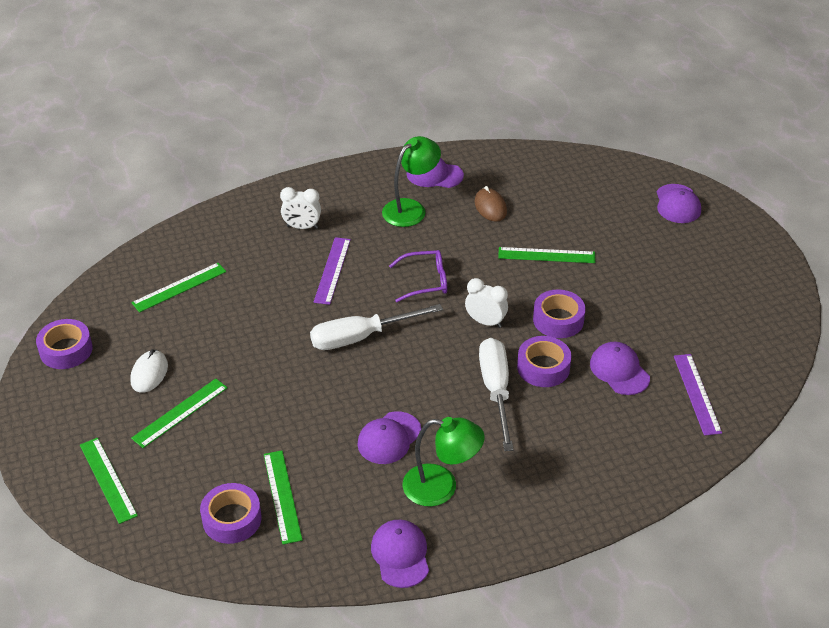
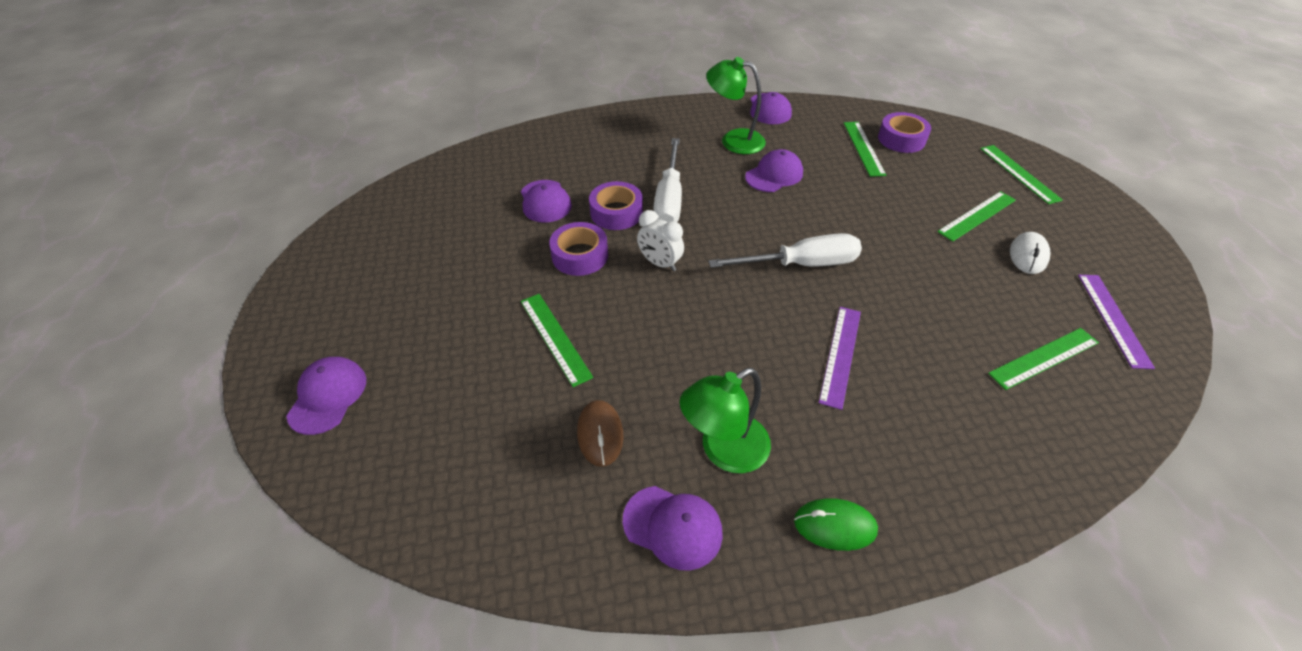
camera: 170 degrees left, 5 degrees up
purple tape [36,319,93,369] -> none
white clock [280,187,321,229] -> none
purple glasses [389,250,447,302] -> none
green ruler [498,247,595,263] -> green ruler turned 45 degrees clockwise [521,294,593,387]
purple ruler [674,354,722,436] -> purple ruler moved to [1078,275,1155,369]
none -> green mouse [794,498,878,551]

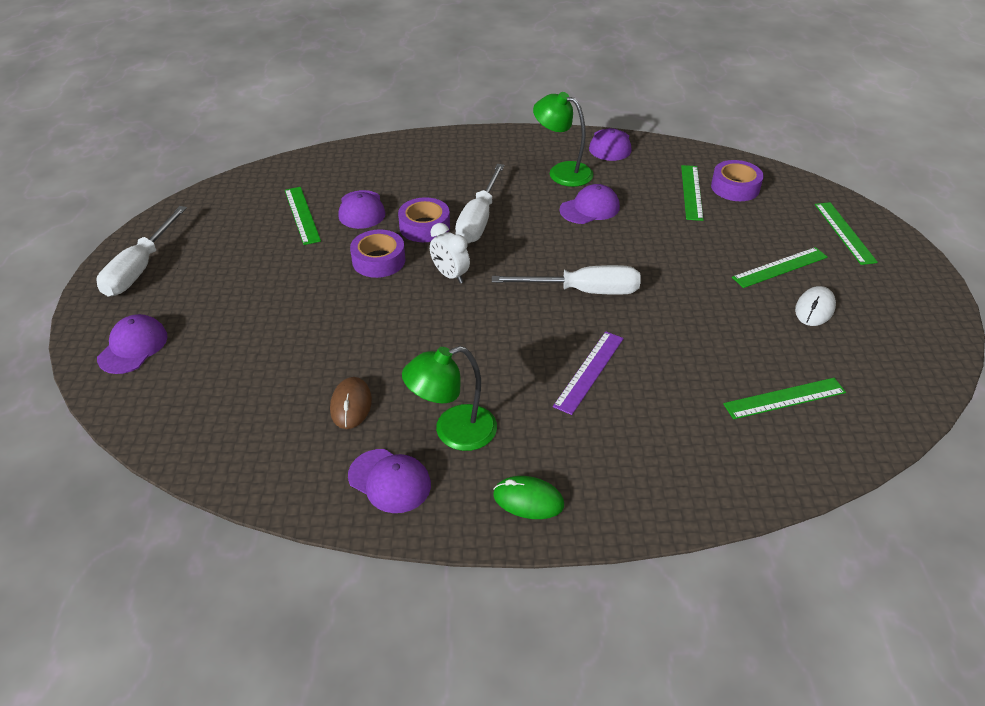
camera: 10 degrees right, 5 degrees down
green ruler [521,294,593,387] -> green ruler moved to [285,187,321,245]
purple ruler [1078,275,1155,369] -> none
none -> white screwdriver [96,206,187,296]

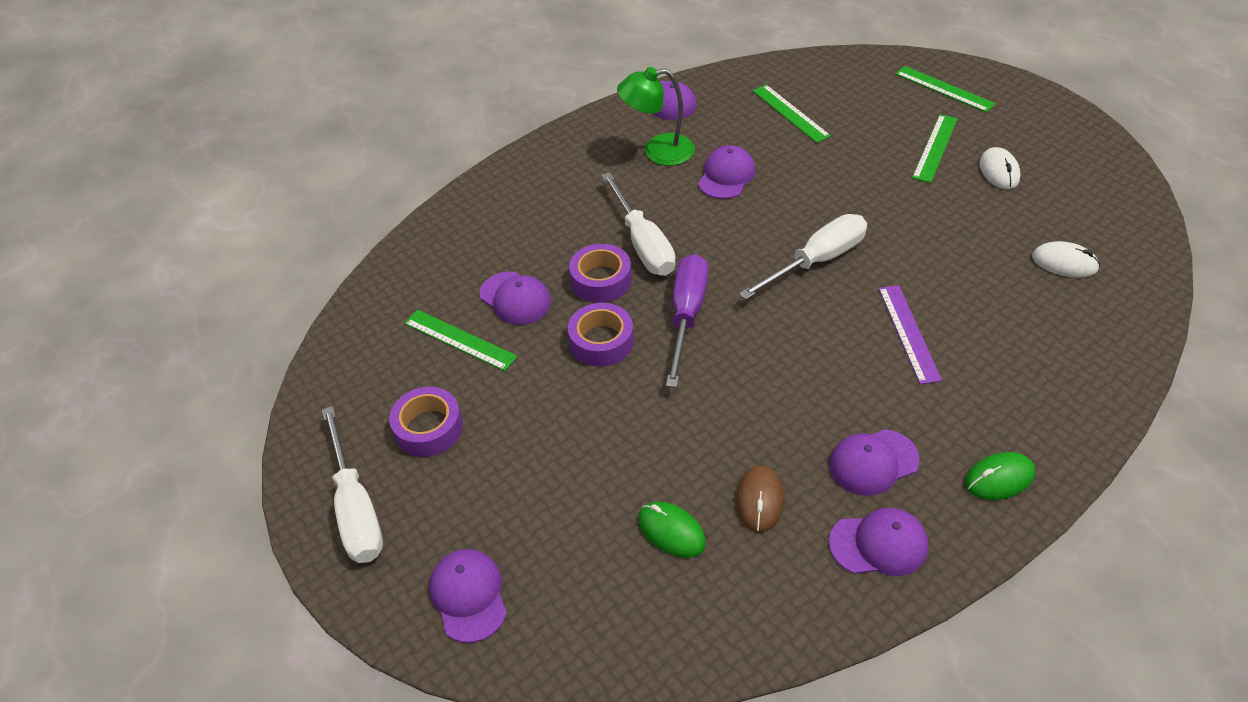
camera: 35 degrees left, 5 degrees up
brown mouse [330,377,372,429] -> brown mouse turned 45 degrees clockwise [736,465,784,533]
green lamp [402,346,497,451] -> purple cap [829,429,920,496]
white clock [430,223,470,283] -> purple screwdriver [666,254,708,388]
purple tape [711,160,764,201] -> purple tape moved to [389,387,463,457]
green ruler [723,378,846,419] -> white mouse [1032,241,1100,278]
none -> green mouse [638,501,706,558]

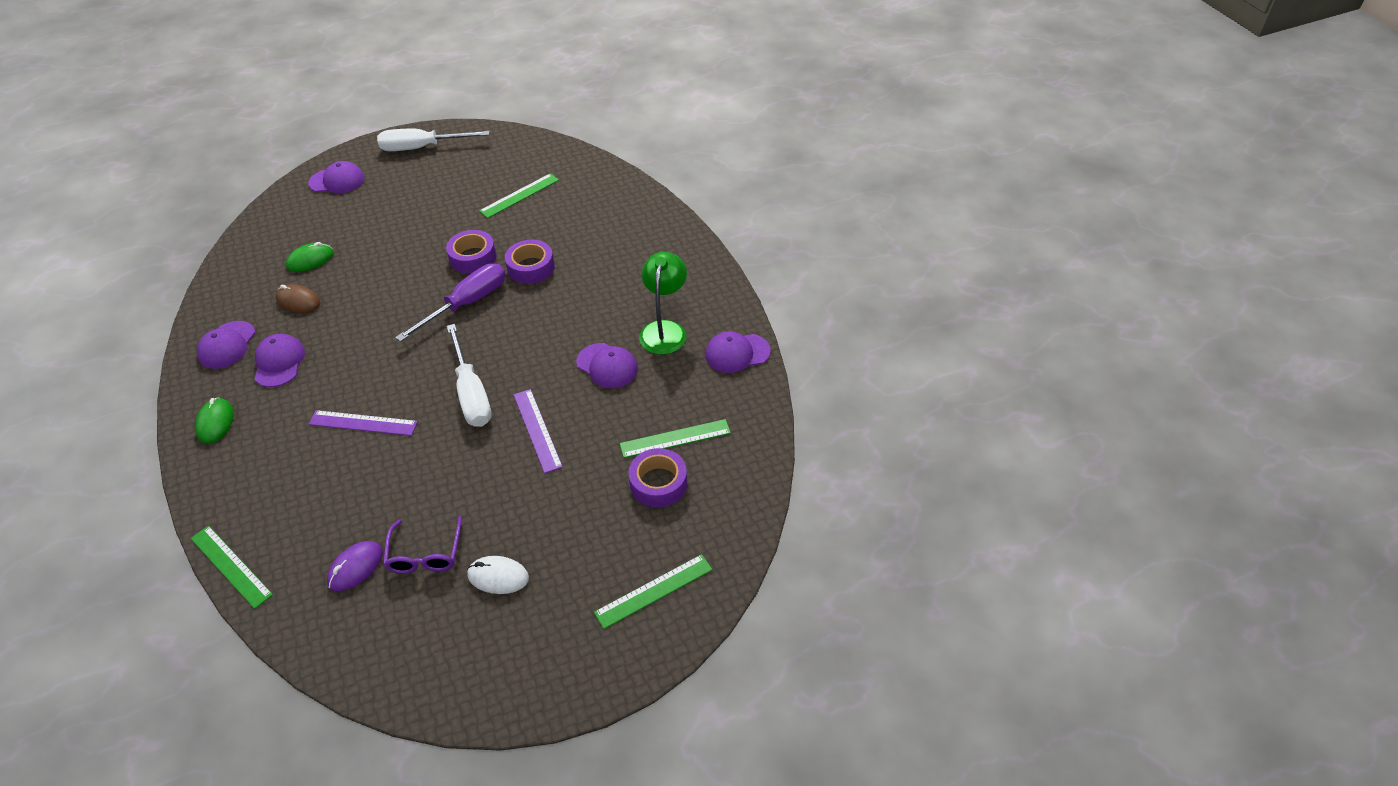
camera: 105 degrees right, 0 degrees up
purple tape [389,387,463,457] -> purple tape moved to [629,448,687,508]
purple cap [480,271,551,325] -> none
white screwdriver [602,172,675,276] -> none
purple screwdriver [666,254,708,388] -> purple screwdriver turned 75 degrees counterclockwise [395,263,506,342]
green ruler [912,114,958,183] -> green ruler moved to [191,525,273,609]
white mouse [1032,241,1100,278] -> purple mouse [327,541,383,591]
none -> purple glasses [383,516,462,574]
none -> purple ruler [513,389,563,473]

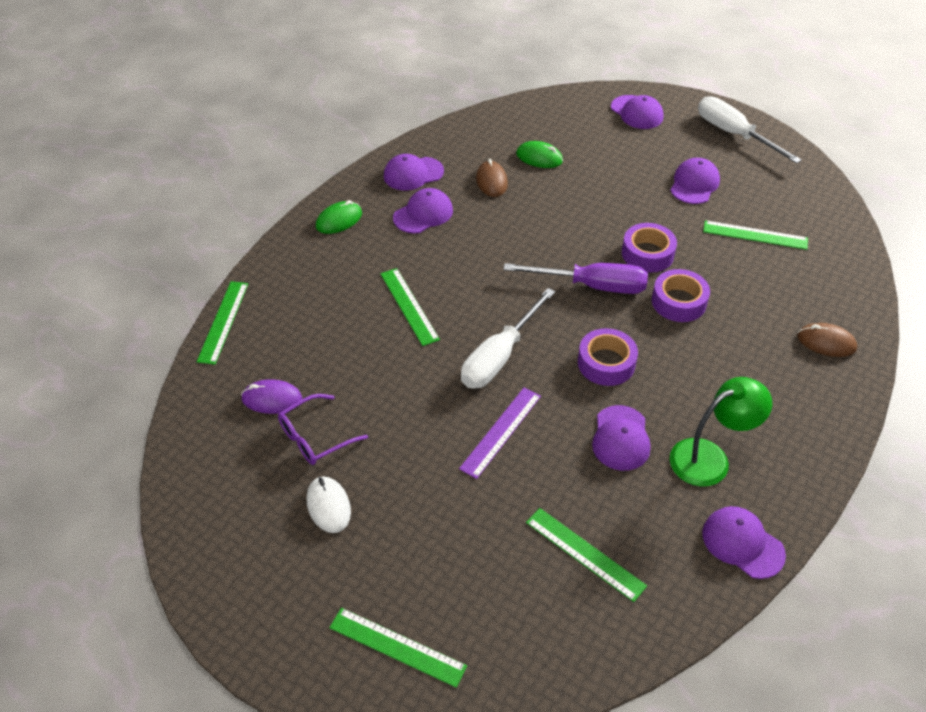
camera: 55 degrees right, 0 degrees up
purple ruler [309,410,418,436] -> green ruler [380,268,440,346]
purple tape [629,448,687,508] -> purple tape moved to [578,328,638,386]
none -> purple cap [670,158,720,204]
none -> brown mouse [797,323,857,357]

